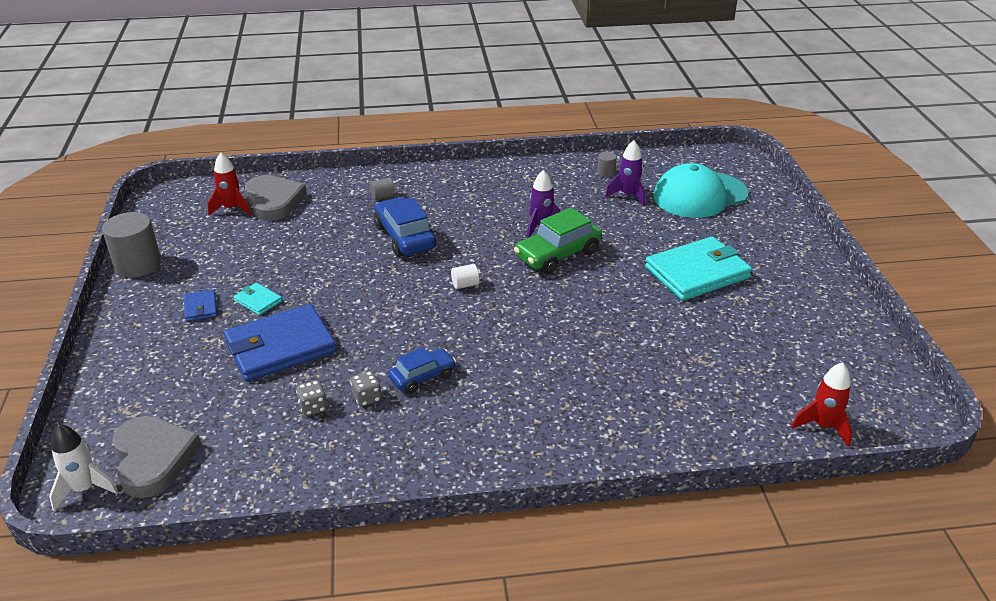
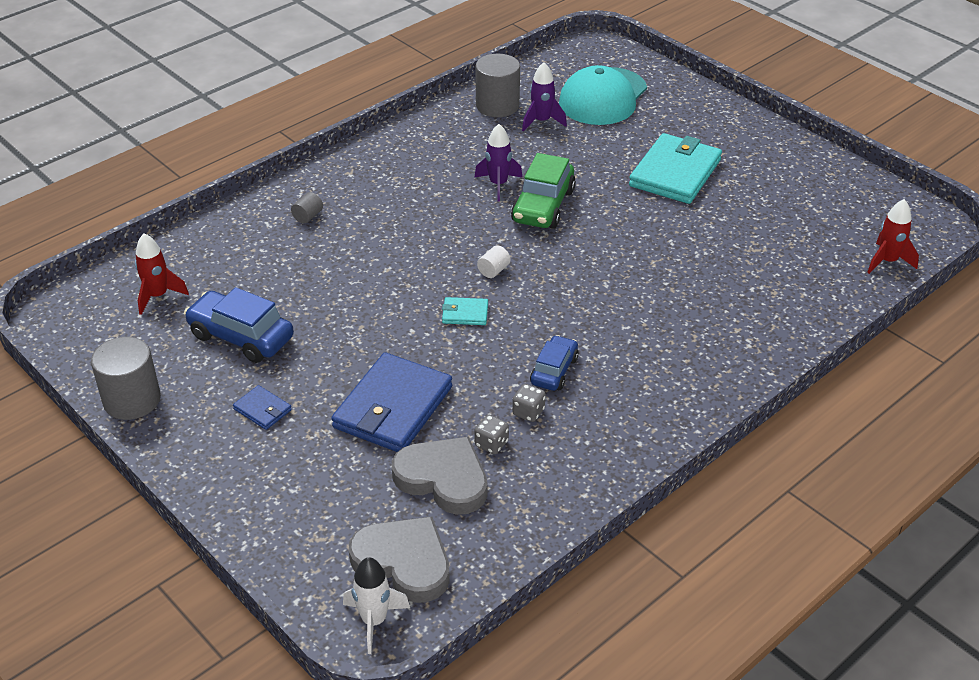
camera: 35 degrees left, 5 degrees up
turquoise wallet [233,283,282,315] -> turquoise wallet moved to [442,297,488,325]
grey heart [245,175,307,221] -> grey heart moved to [392,437,487,515]
blue car [374,197,436,257] -> blue car moved to [184,287,294,363]
grey cylinder [597,152,617,177] -> grey cylinder [475,54,520,117], size x2.17

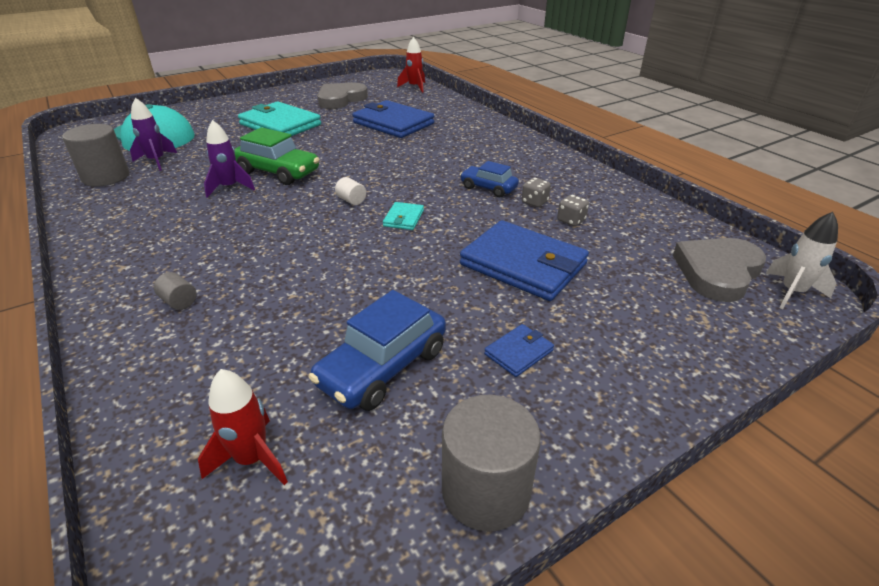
camera: 80 degrees left, 5 degrees down
grey heart [392,437,487,515] -> grey heart moved to [317,83,368,109]
none -> blue wallet [352,100,434,138]

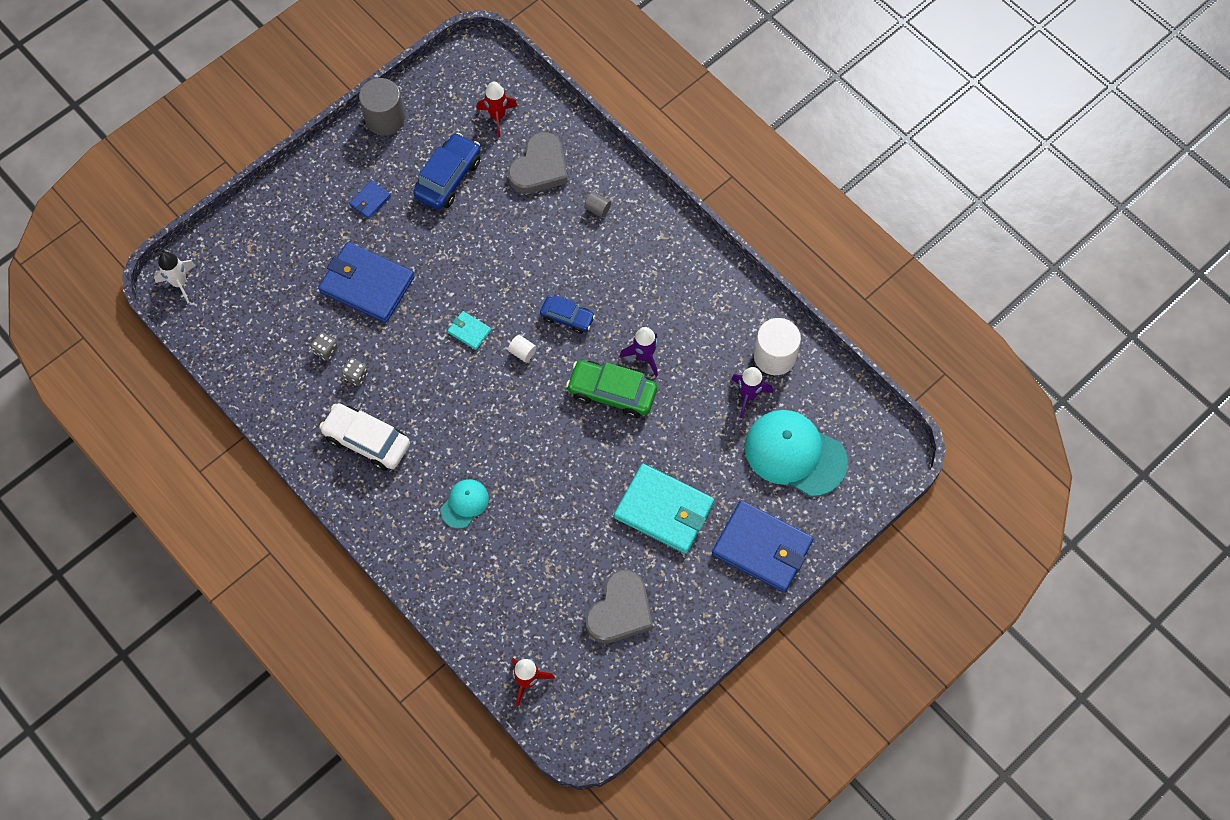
camera: 170 degrees right, 30 degrees up
grey cylinder [62,124,130,187] -> white cylinder [754,318,801,375]
blue wallet [352,100,434,138] -> blue wallet moved to [712,500,814,593]
turquoise wallet [383,202,424,230] -> turquoise wallet turned 60 degrees counterclockwise [448,311,491,350]
blue car [460,161,519,197] -> blue car moved to [540,295,595,334]
grey heart [673,238,766,302] -> grey heart moved to [508,132,568,194]
none -> white car [319,403,410,471]
none -> turquoise cap [440,479,489,529]

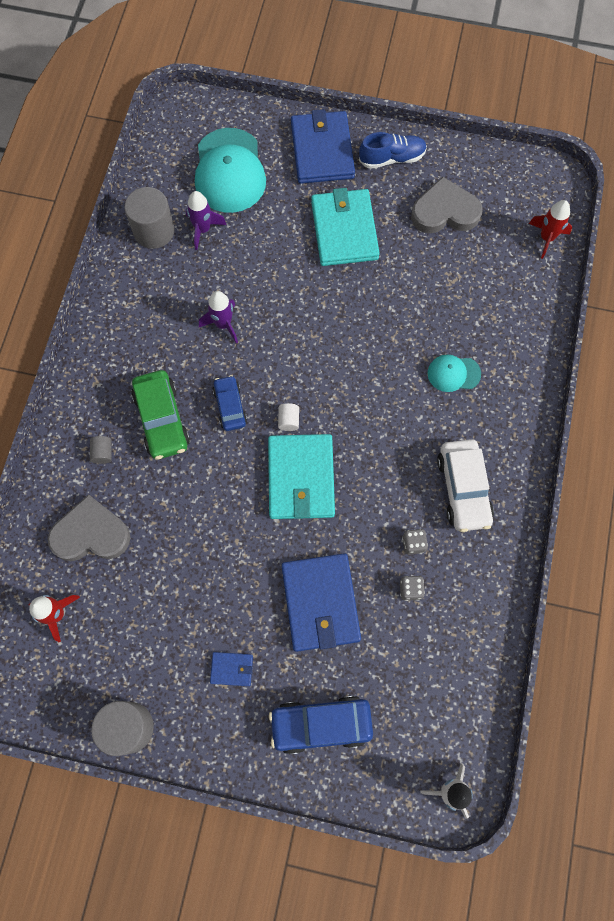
camera: 125 degrees left, 5 degrees up
blue car [413,133,481,210] -> blue car moved to [269,696,373,754]
turquoise wallet [448,311,491,350] -> turquoise wallet [268,434,335,519], size x2.23
green car [566,360,657,419] -> green car moved to [131,370,190,460]
white cylinder [754,318,801,375] -> grey cylinder [125,187,175,249]
none -> blue shoe [359,132,427,169]

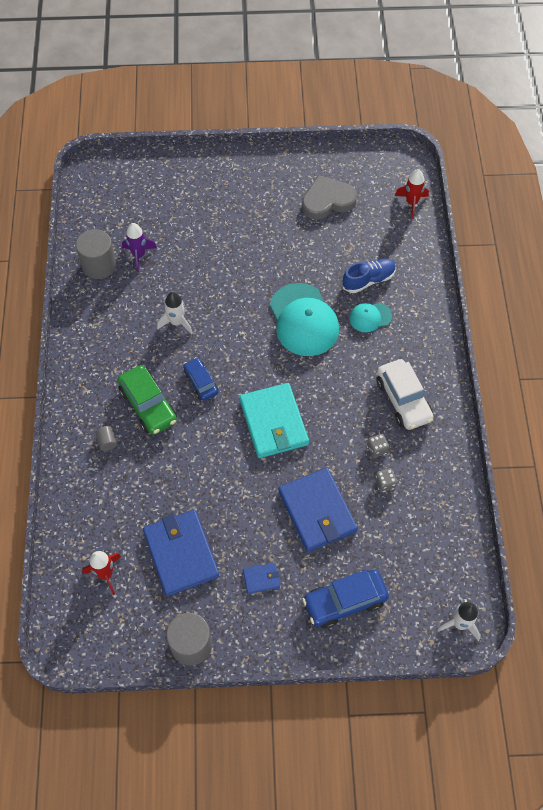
camera: 15 degrees left, 10 degrees down
grey heart [48,494,131,561] -> none
turquoise cap [195,128,266,213] -> turquoise cap moved to [270,283,339,356]
purple rocket [199,291,238,344] -> white rocket [157,292,193,335]
white cylinder [278,403,299,431] -> none
blue wallet [291,109,355,184] -> blue wallet moved to [143,510,220,596]
turquoise wallet [311,188,380,266] -> none
blue shoe [359,132,427,169] -> blue shoe moved to [342,259,396,293]

